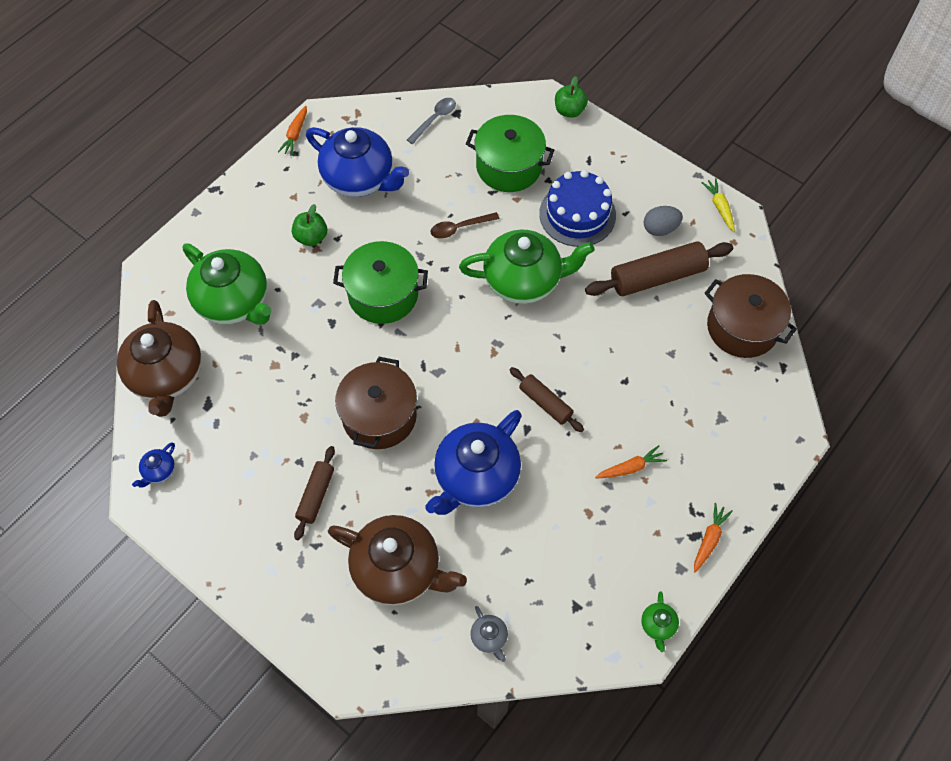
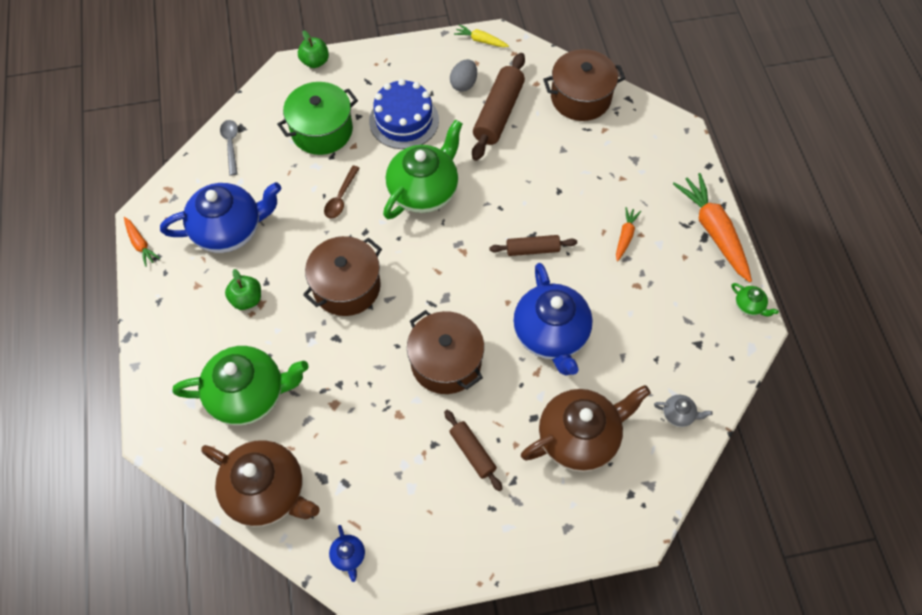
camera: 50 degrees left, 0 degrees up
green pot [333,241,428,324] -> brown pot [303,236,382,316]
orange carrot [694,503,733,572] -> orange carrot [673,173,752,282], size x2.02

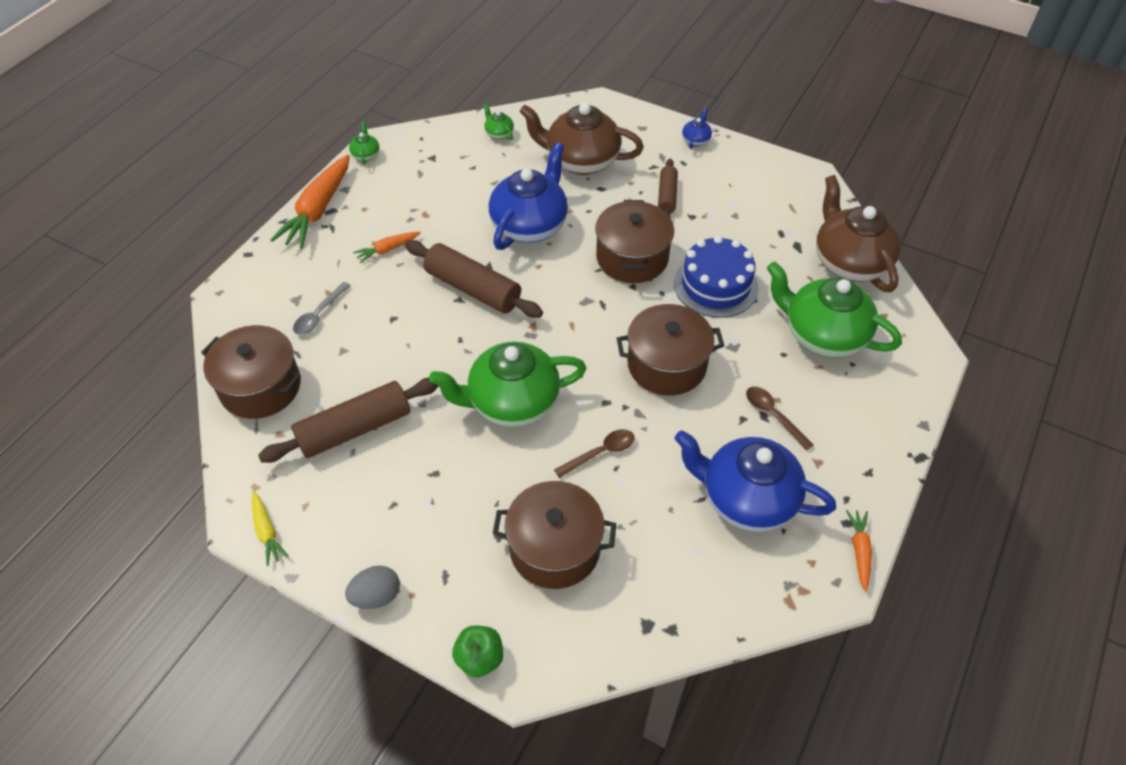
camera: 140 degrees left, 10 degrees down
grey spoon [220,120,238,176] -> grey spoon moved to [293,282,351,335]
green apple [225,269,261,310] -> brown spoon [746,387,813,451]
green pot [277,82,358,155] -> brown pot [493,481,616,589]
blue teapot [329,525,365,582] -> blue teapot moved to [682,108,712,149]
blue cake [369,79,439,149] -> blue cake moved to [674,236,759,318]
grey egg [450,59,477,92] -> grey egg moved to [345,566,400,609]
brown rolling pin [489,235,577,256] -> brown rolling pin [405,240,543,318], size x1.71
grey teapot [654,395,713,427] -> green teapot [483,104,514,140]

